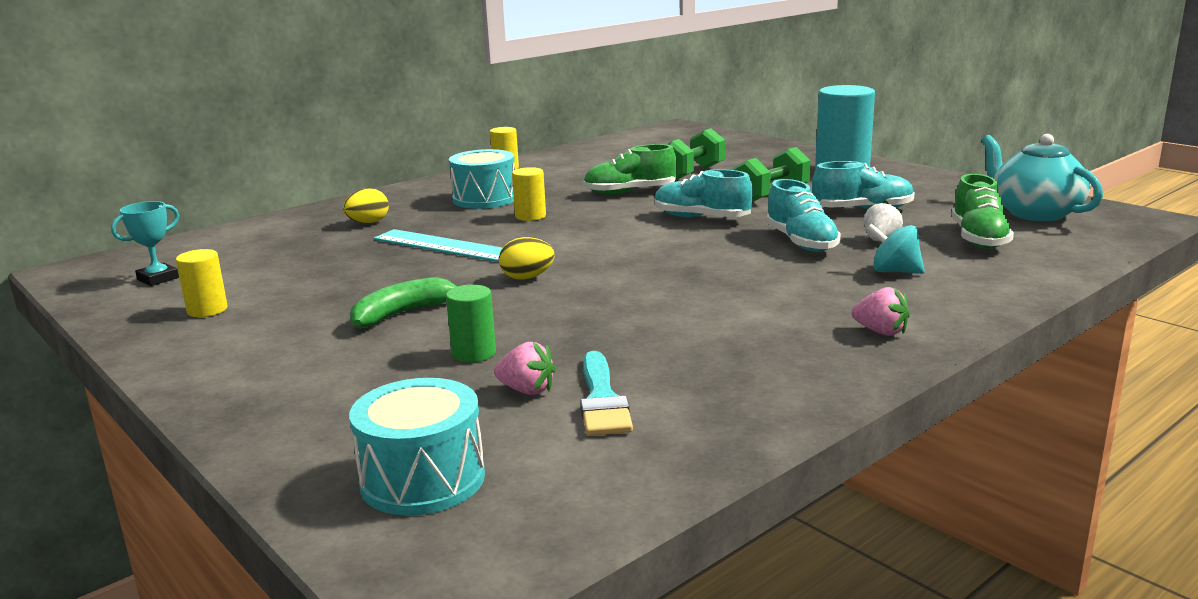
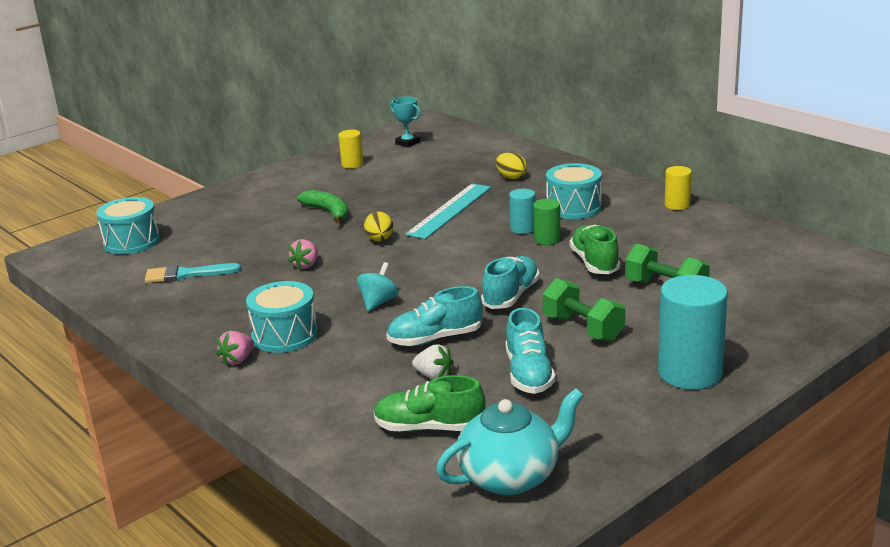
camera: 90 degrees right, 5 degrees up
green cylinder [446,284,496,362] -> green cylinder moved to [533,199,561,245]
pink strawberry [494,342,556,395] -> pink strawberry moved to [288,239,318,270]
yellow cylinder [512,167,546,221] -> turquoise cylinder [509,189,535,234]
turquoise spinning top [867,223,925,274] -> turquoise spinning top moved to [357,262,399,311]
none -> turquoise drum [246,281,318,353]

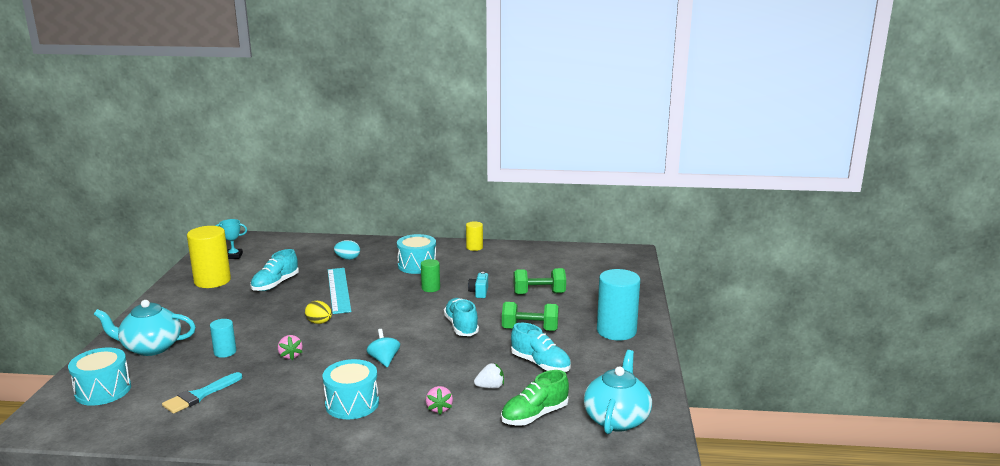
camera: 45 degrees left, 5 degrees down
pink strawberry [216,331,254,366] -> pink strawberry moved to [426,386,453,415]
green banana [297,190,349,223] -> none
yellow cylinder [338,130,364,168] -> yellow cylinder [187,226,231,288], size x1.93
turquoise shoe [386,286,483,346] -> turquoise shoe moved to [250,249,299,291]
yellow egg [496,152,527,180] -> turquoise egg [334,240,360,260]
turquoise cylinder [509,189,535,234] -> turquoise cylinder moved to [210,319,236,358]
green shoe [569,225,620,274] -> turquoise camera [468,272,488,298]
none -> turquoise teapot [94,300,196,356]

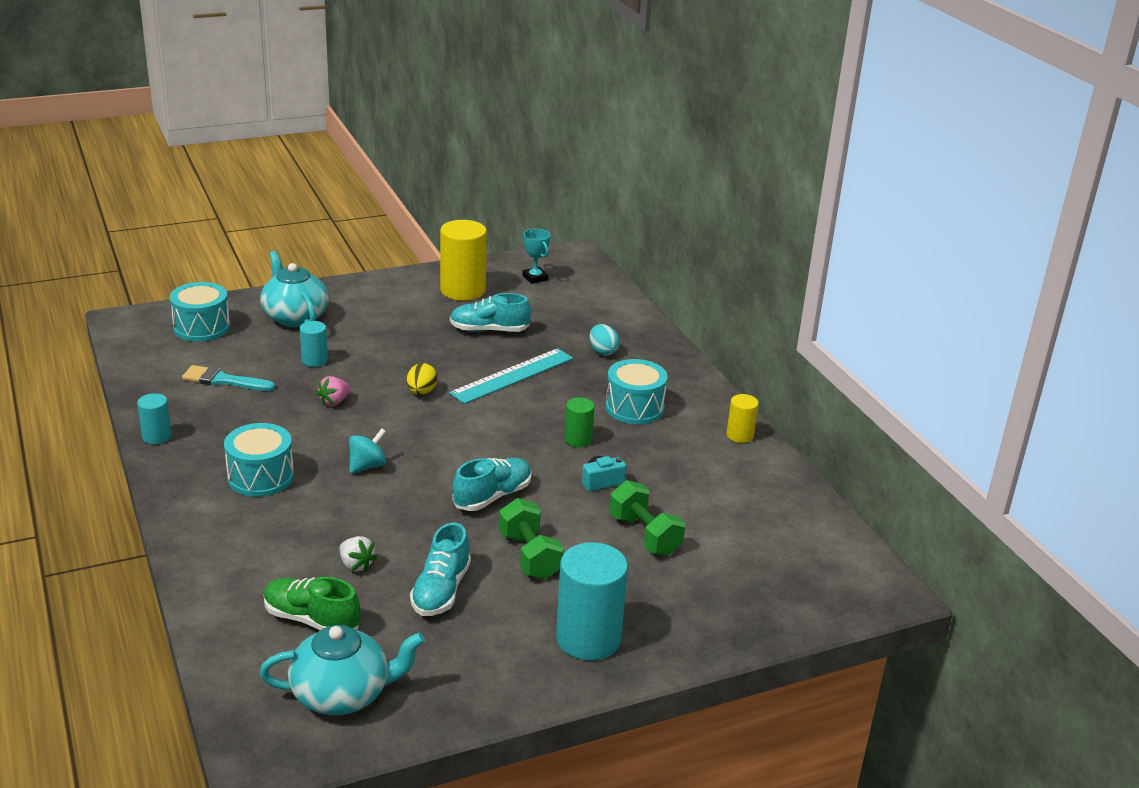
camera: 60 degrees right, 10 degrees up
pink strawberry [426,386,453,415] -> none
none -> turquoise cylinder [137,393,172,444]

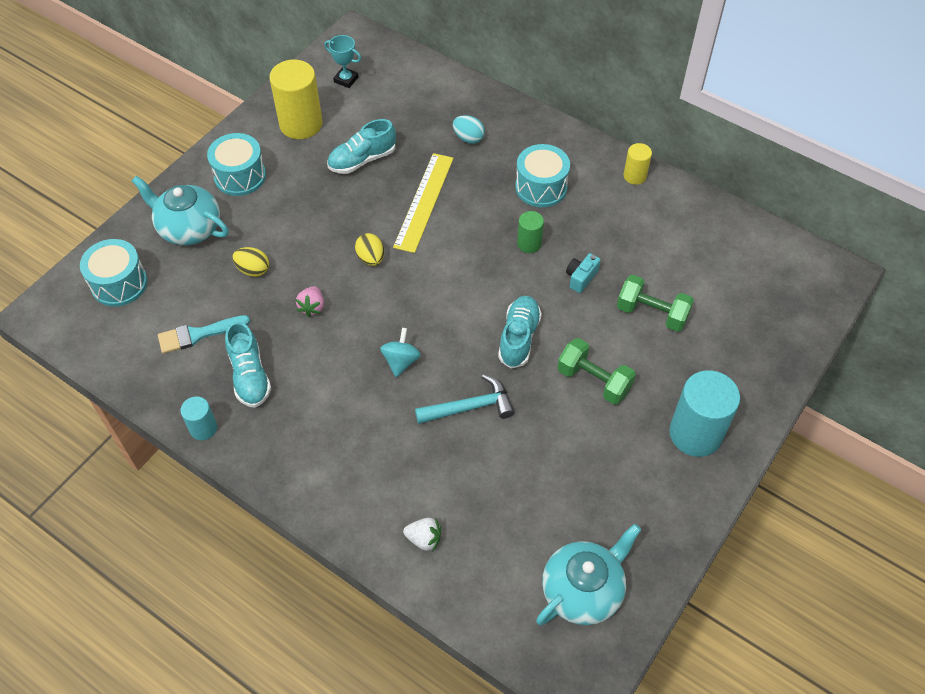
camera: 30 degrees left, 25 degrees up
turquoise drum [224,423,294,497] -> turquoise drum moved to [207,133,266,196]
green shoe [264,577,360,630] -> none
turquoise cylinder [300,321,328,367] -> yellow egg [233,247,269,277]
white strawberry [339,536,377,572] -> white strawberry moved to [403,518,441,551]
turquoise shoe [410,523,471,616] -> turquoise shoe moved to [225,321,271,408]
turquoise ruler [449,348,573,404] -> yellow ruler [393,153,454,253]
none -> turquoise hammer [415,374,514,424]

